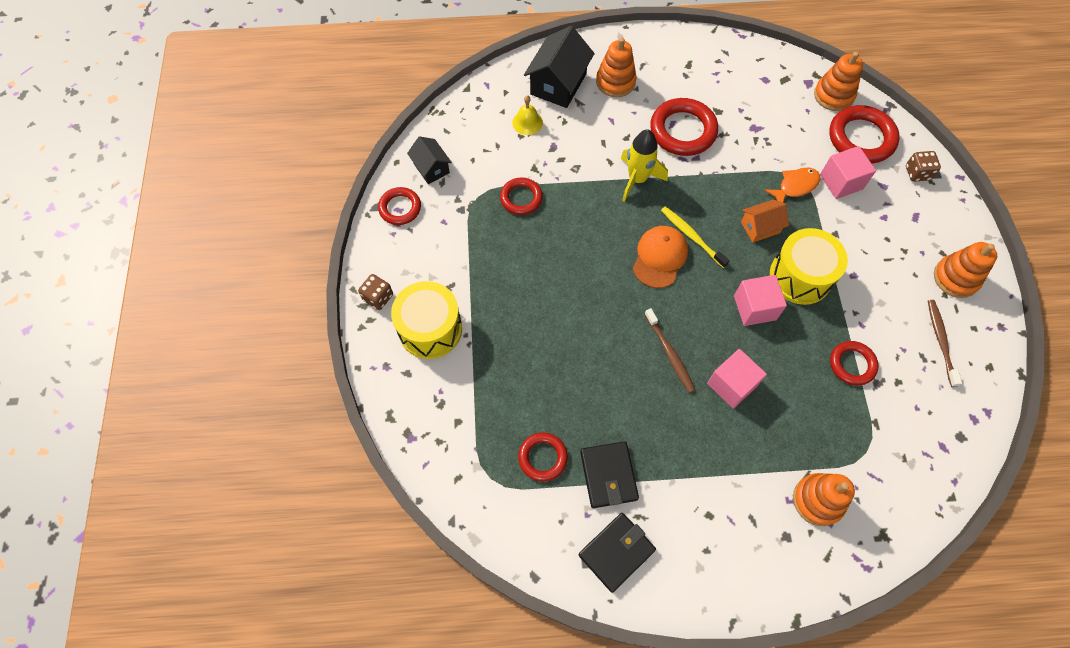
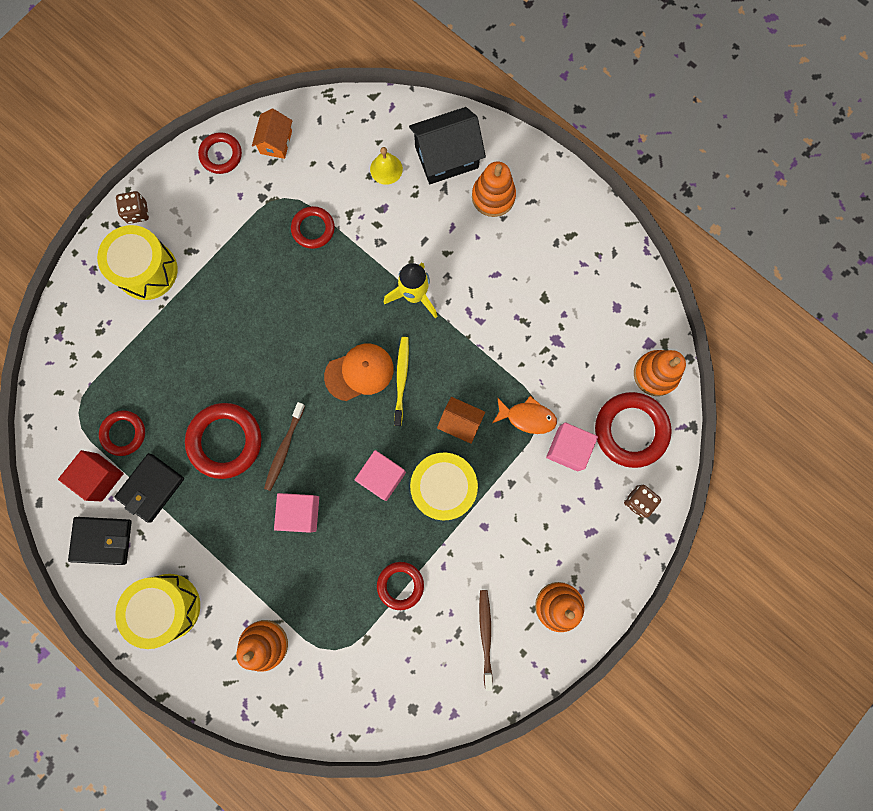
camera: 45 degrees right, 15 degrees up
black house [407,136,452,184] -> orange house [252,108,292,159]
red ring [650,98,718,156] -> red ring moved to [185,403,262,479]
brown toothbrush [928,300,962,387] -> brown toothbrush turned 45 degrees counterclockwise [479,590,493,691]
none -> red cube [58,450,124,501]
none -> yellow drum [115,574,200,649]

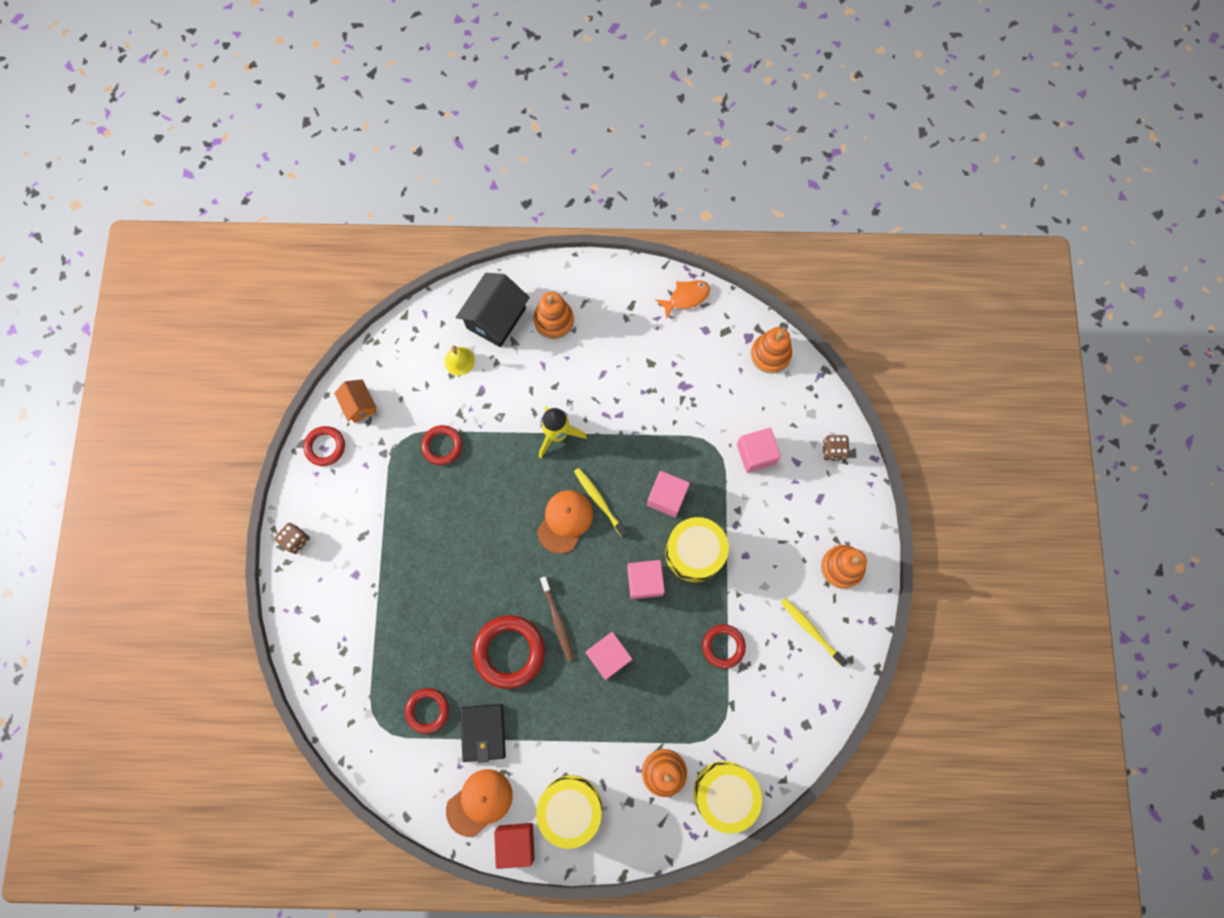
camera: 40 degrees left, 5 degrees down
red cube [58,450,124,501] -> red cube moved to [494,823,535,869]
black wallet [68,517,132,565] -> orange cap [446,769,513,837]
yellow drum [97,225,178,300] -> yellow drum moved to [693,761,762,833]
orange house [437,397,485,444] -> pink cube [647,471,690,517]
brown toothbrush [479,590,493,691] -> yellow toothbrush [781,598,848,667]
orange fish [492,396,557,434] -> orange fish moved to [656,280,710,320]
red ring [595,392,672,468] -> none

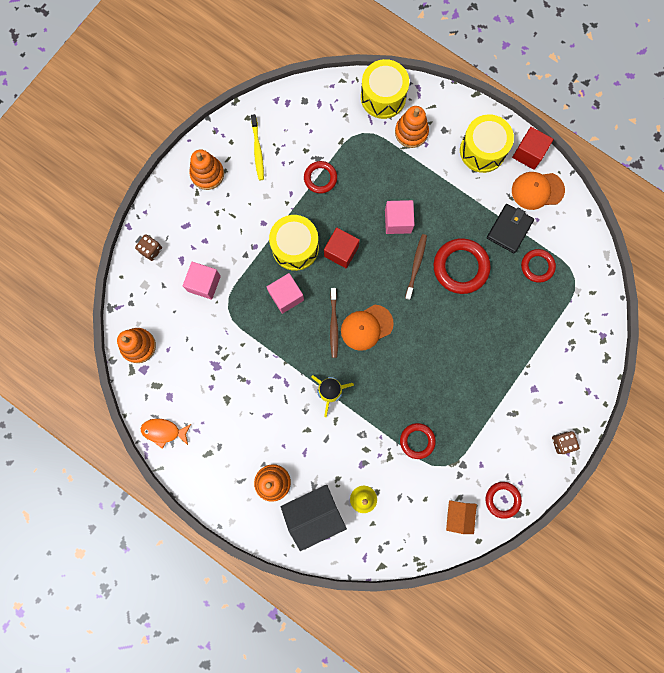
camera: 145 degrees left, 5 degrees up
yellow toothbrush [574,468,628,538] -> brown toothbrush [330,288,338,358]
pink cube [627,560,665,599] -> red cube [324,228,360,268]

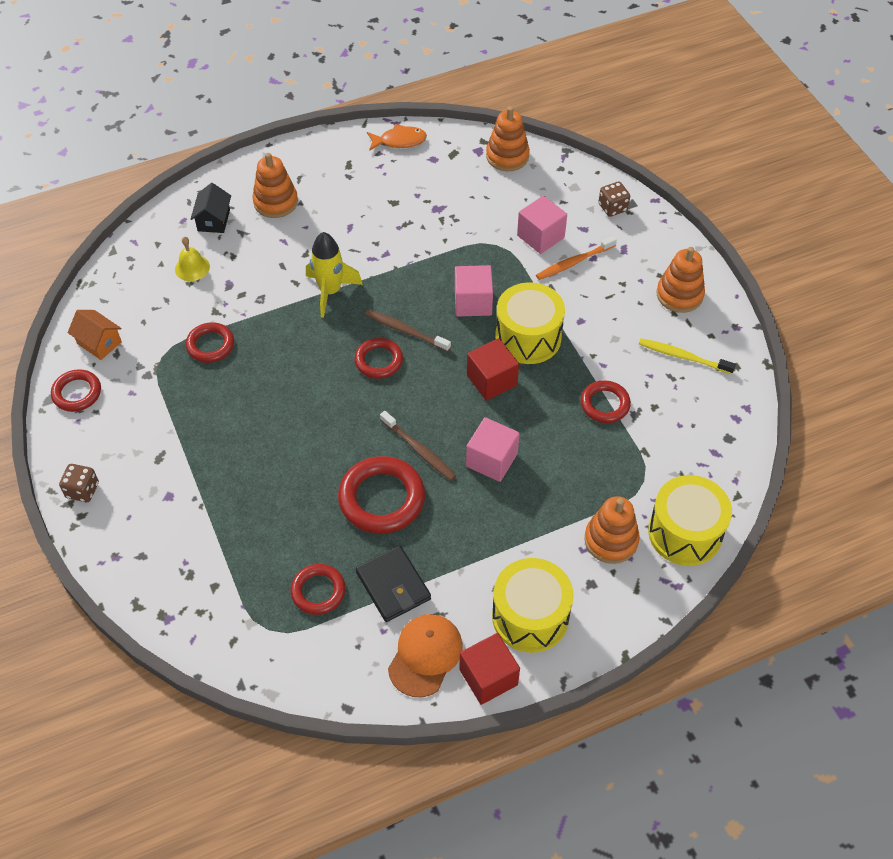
camera: 120 degrees right, 25 degrees down
orange fish [141,419,191,449] -> orange fish turned 45 degrees clockwise [367,124,427,151]
black house [281,485,347,551] -> black house [190,183,231,233], size x0.59
orange cap [341,305,394,351] -> red ring [354,338,403,379]
none -> orange toothbrush [536,236,617,280]

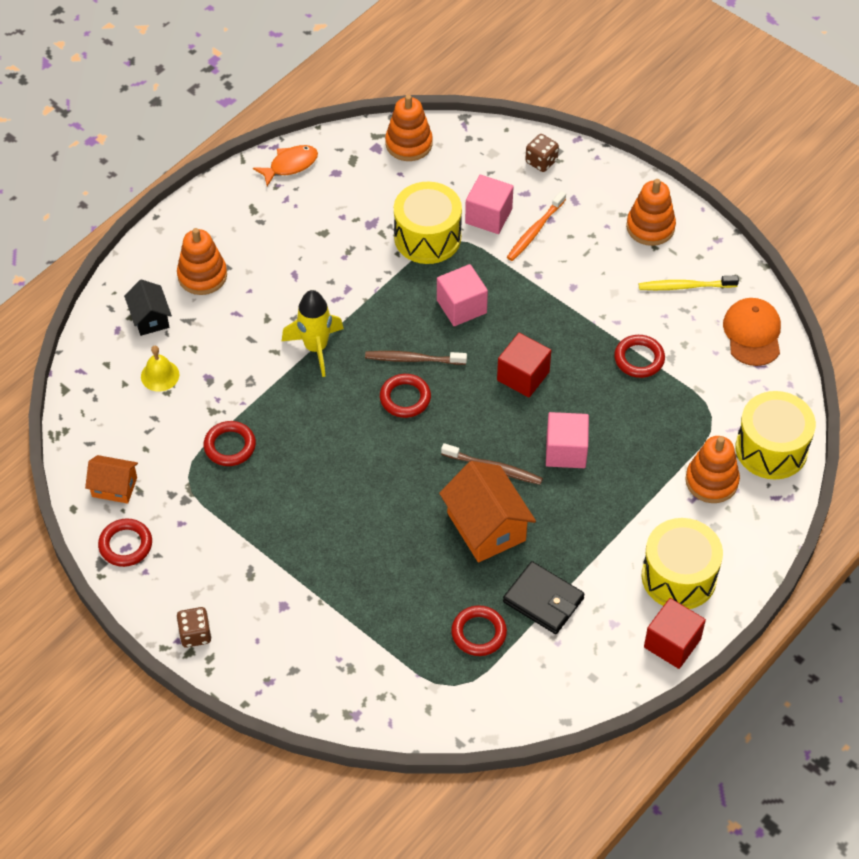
camera: 25 degrees left, 0 degrees up
red ring [338,456,425,534] -> orange house [439,461,536,562]
orange cap [388,614,463,697] -> orange cap moved to [723,298,781,366]
yellow drum [495,282,565,364] -> yellow drum moved to [394,182,462,264]

